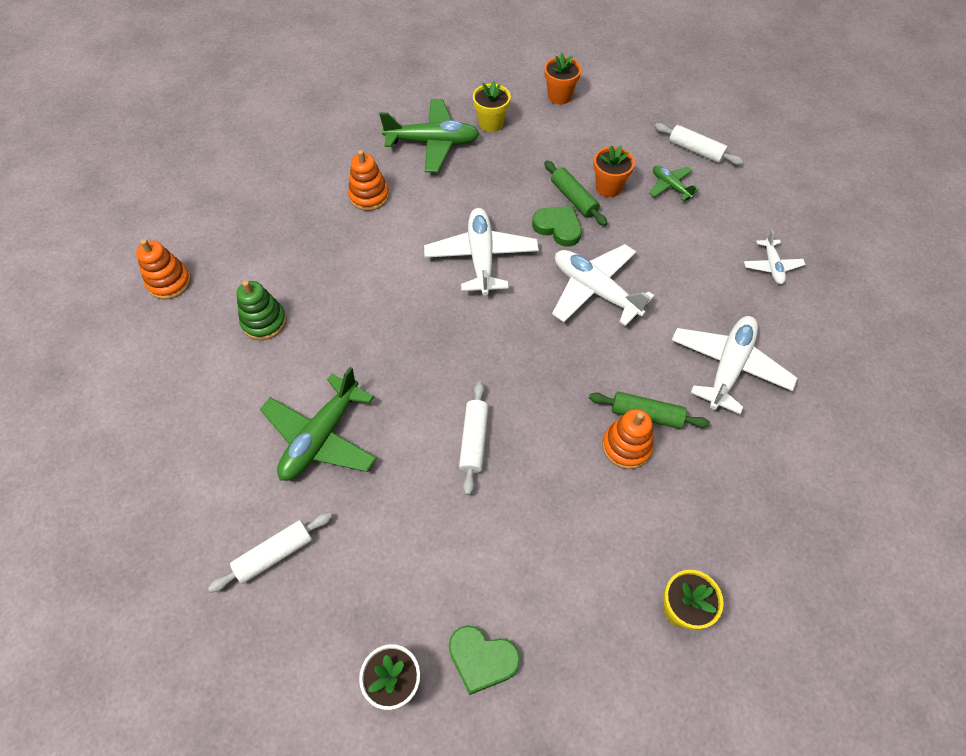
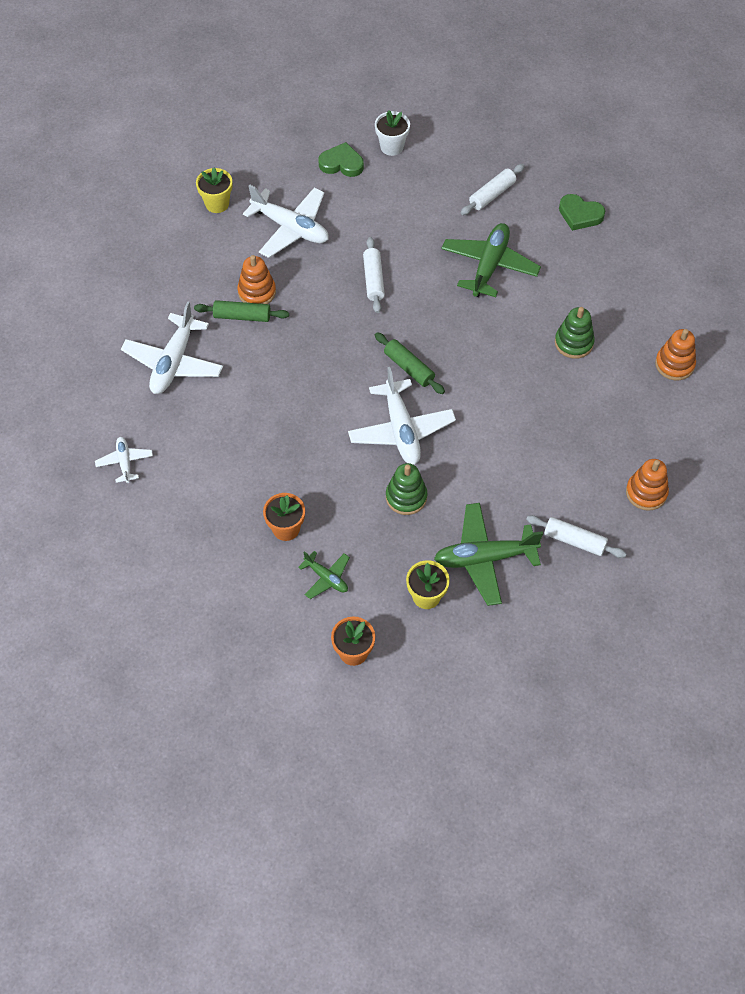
camera: 170 degrees right, 0 degrees up
orange stacking toy [348,150,389,211] -> orange stacking toy moved to [626,459,669,511]
green heart [532,206,582,247] -> green heart moved to [559,194,605,231]
green rolling pin [544,161,608,226] -> green rolling pin moved to [375,332,445,394]
white plane [552,244,654,326] -> white plane moved to [243,185,329,258]
green plane [649,166,699,201] -> green plane moved to [298,551,350,599]
white rolling pin [655,123,744,165] -> white rolling pin moved to [526,515,627,558]
none -> green stacking toy [386,463,427,515]

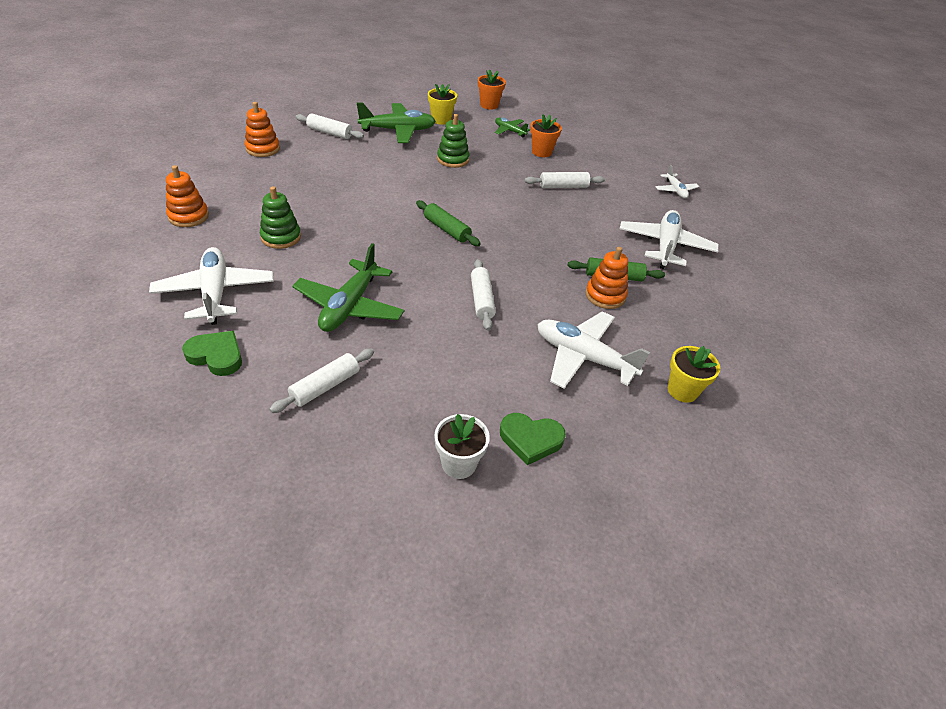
camera: 175 degrees right, 15 degrees down
white plane [348,367,456,465] -> white plane moved to [149,247,274,325]
none -> white rolling pin [524,172,605,188]

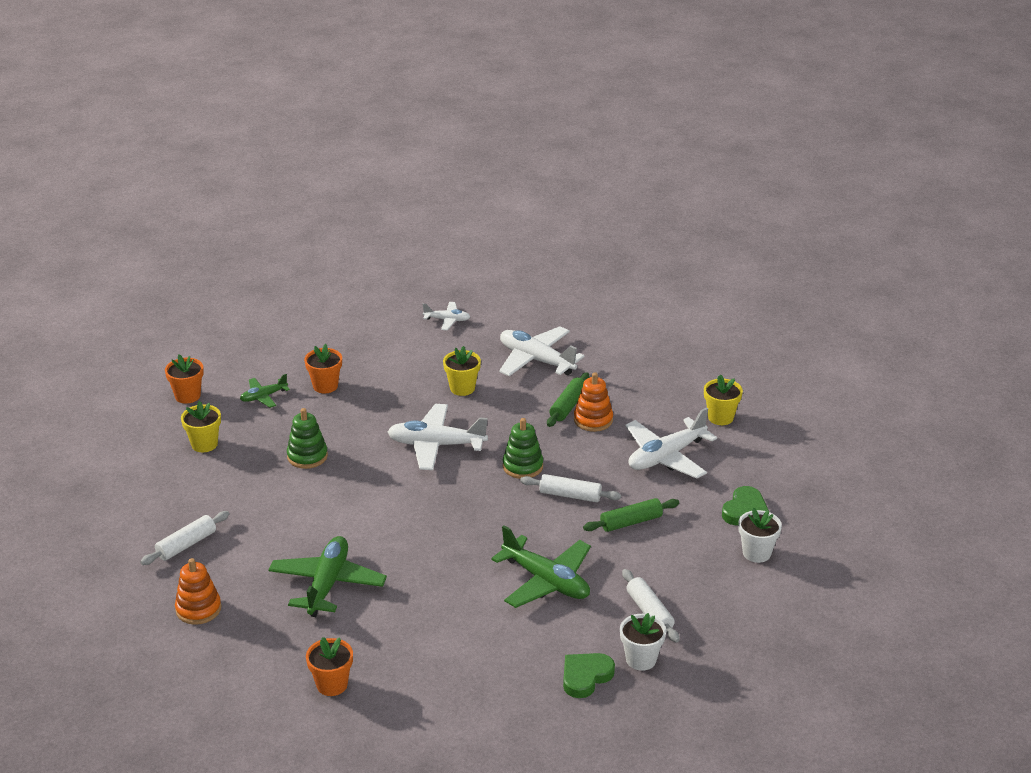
camera: 65 degrees left, 10 degrees down
white plane [149,247,274,325] -> white plane moved to [387,404,488,470]
orange stacking toy [166,165,209,227] -> orange flower pot [306,637,353,696]
green stacking toy [260,186,301,249] -> green stacking toy moved to [503,418,543,479]
green plane [357,103,436,143] -> green plane moved to [269,536,387,617]
green rolling pin [416,200,481,246] -> green rolling pin moved to [583,498,679,532]
white rolling pin [524,172,605,188] -> none
none -> yellow flower pot [443,346,481,396]
none -> white flower pot [620,613,666,671]

